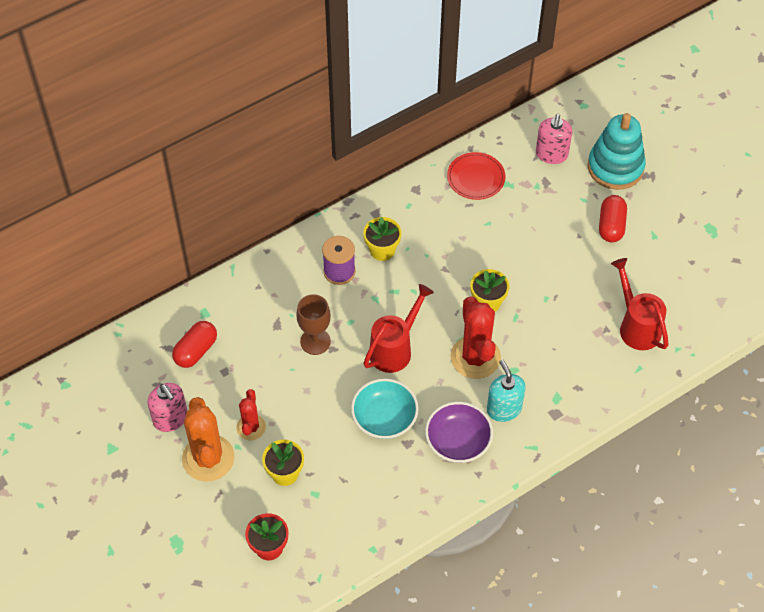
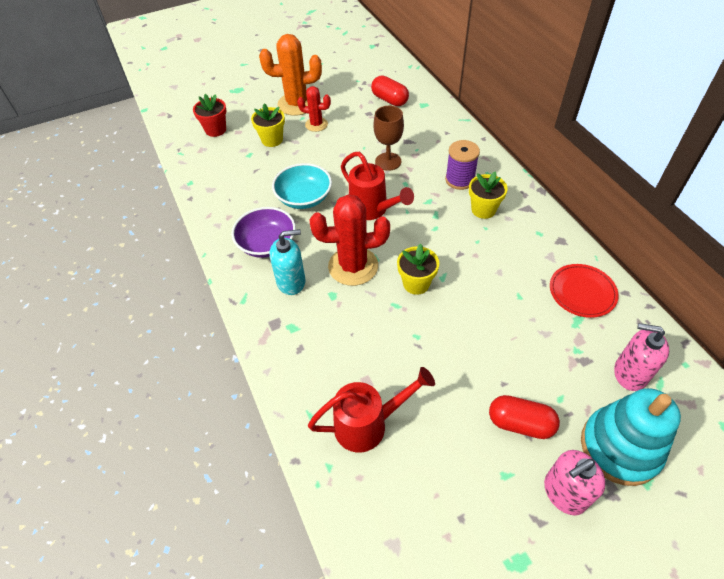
camera: 100 degrees right, 5 degrees down
pink soap dispenser [148,383,188,432] -> pink soap dispenser moved to [544,450,606,516]

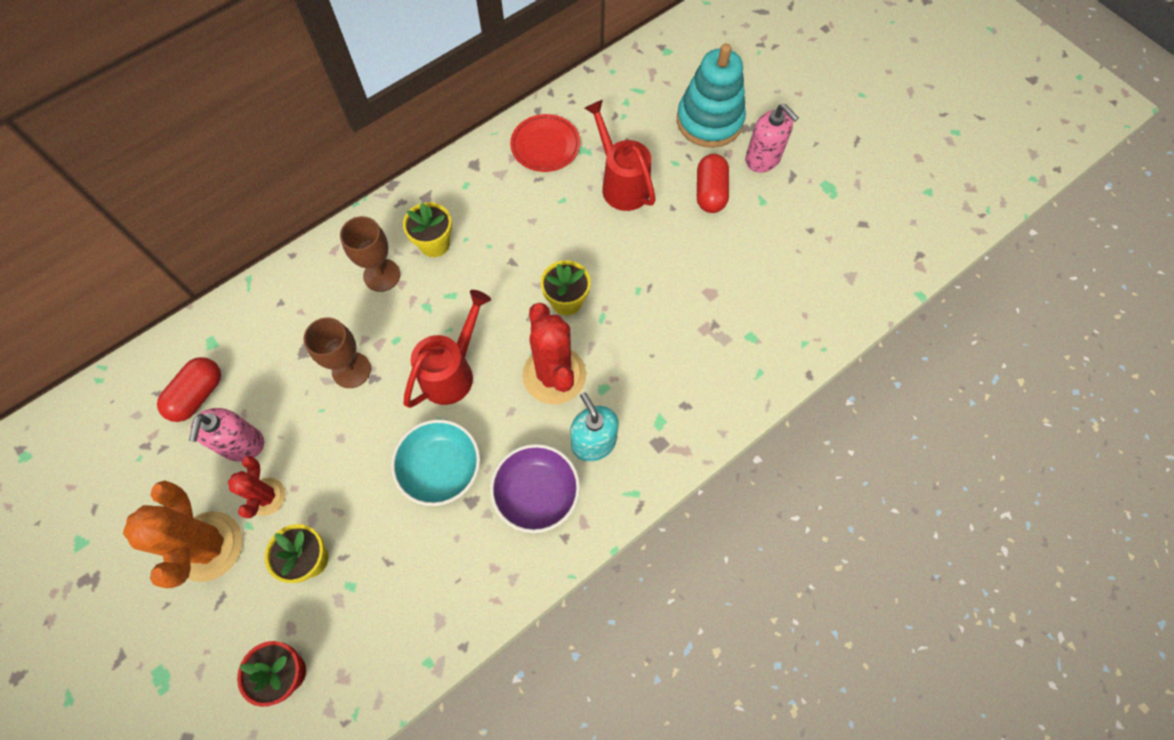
camera: 105 degrees left, 15 degrees up
red watering can [308,367,435,452] -> red watering can moved to [584,100,656,211]
purple spool [445,140,480,190] -> brown goblet [340,216,400,292]
pink soap dispenser [614,323,669,391] -> pink soap dispenser moved to [189,408,264,461]

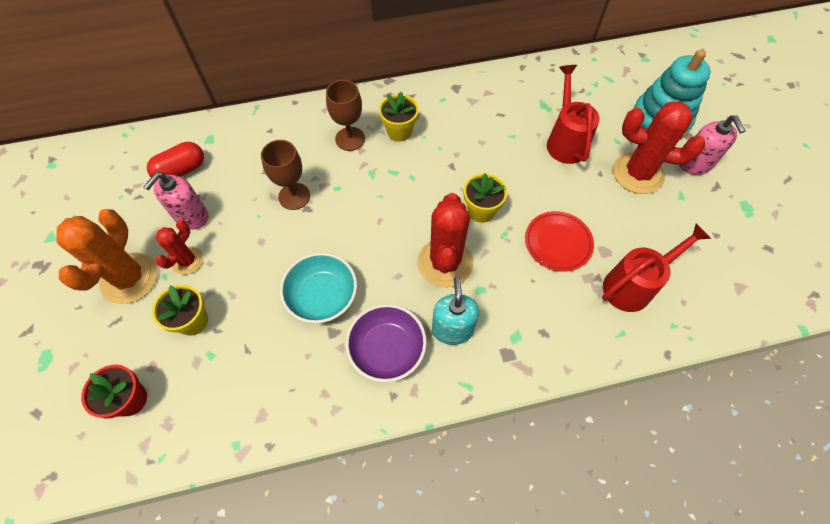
camera: 25 degrees right, 5 degrees down
red watering can [403,290,491,408] -> red watering can moved to [602,224,711,312]
red plate [510,114,580,172] -> red plate moved to [525,211,594,272]
red capsule [697,154,729,213] -> red cactus [613,101,705,194]

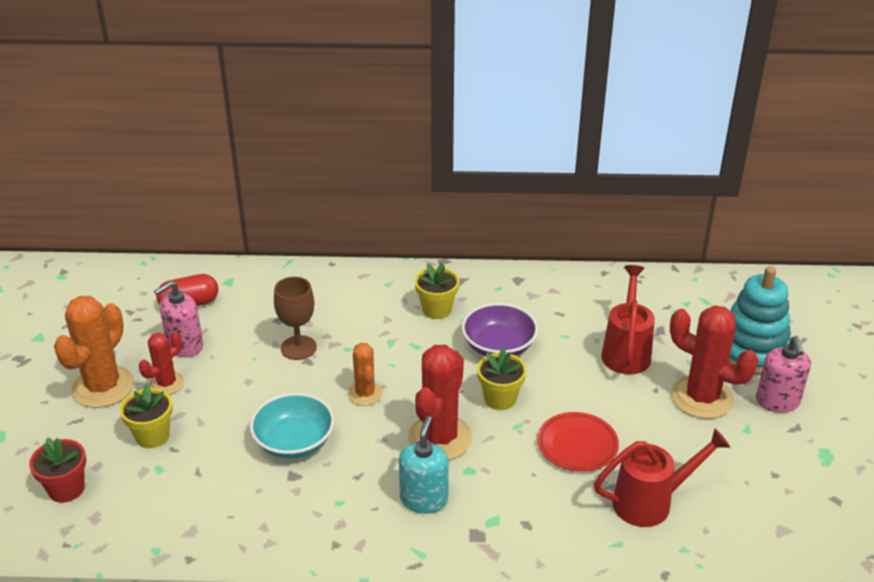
camera: 15 degrees right, 25 degrees down
brown goblet [326,80,365,151] -> none
purple bowl [345,304,427,382] -> purple bowl moved to [462,303,538,356]
none -> orange cactus [348,343,383,406]

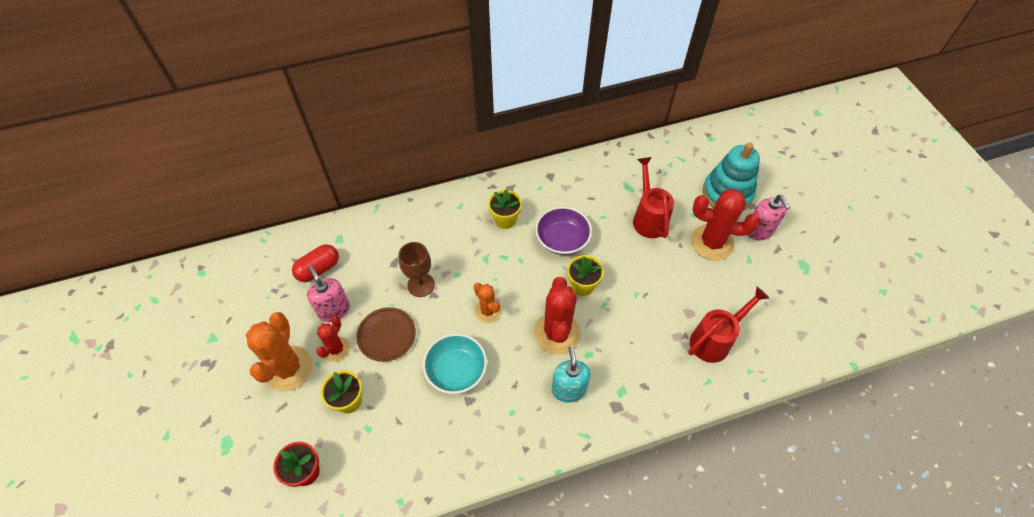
camera: 20 degrees left, 20 degrees up
pink soap dispenser [154,281,203,357] -> pink soap dispenser turned 120 degrees clockwise [307,266,350,322]
red plate [537,412,619,472] -> none
none -> brown plate [356,307,416,362]

